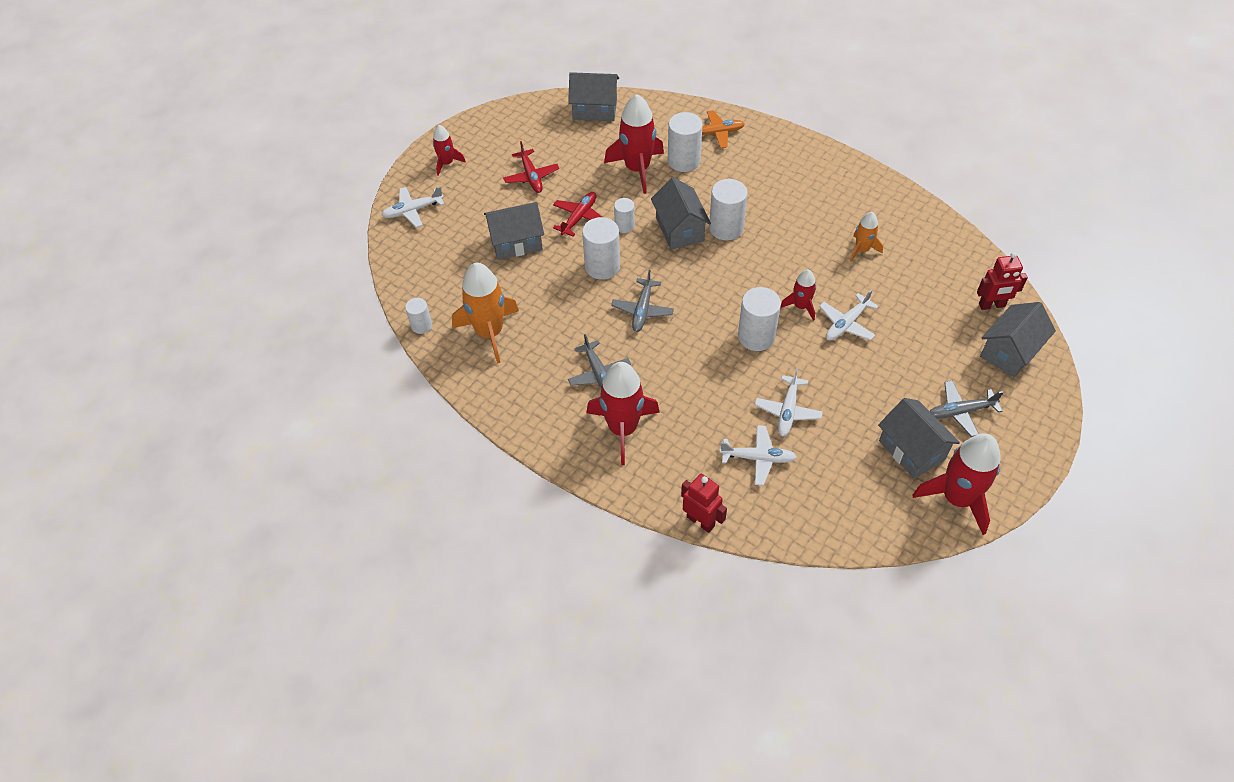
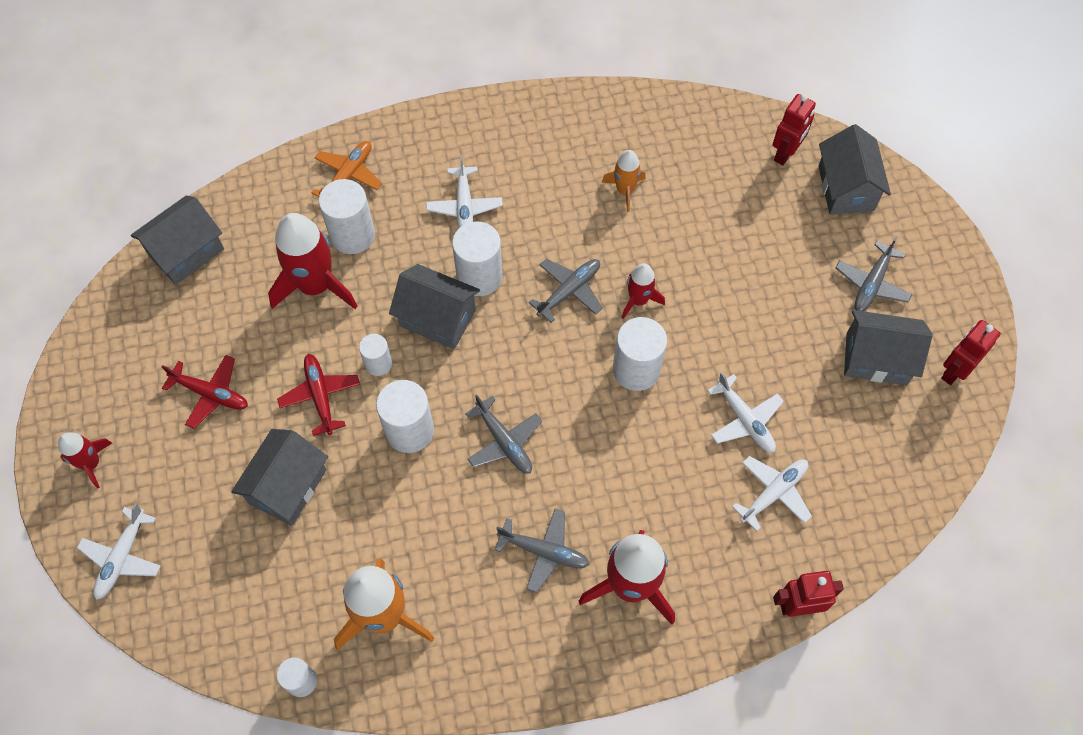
camera: 50 degrees left, 10 degrees up
white plane [819,289,878,341] -> white plane moved to [426,156,503,228]
red rocket [913,434,1001,535] -> red robot [941,320,1000,385]
none -> grey plane [529,259,603,323]

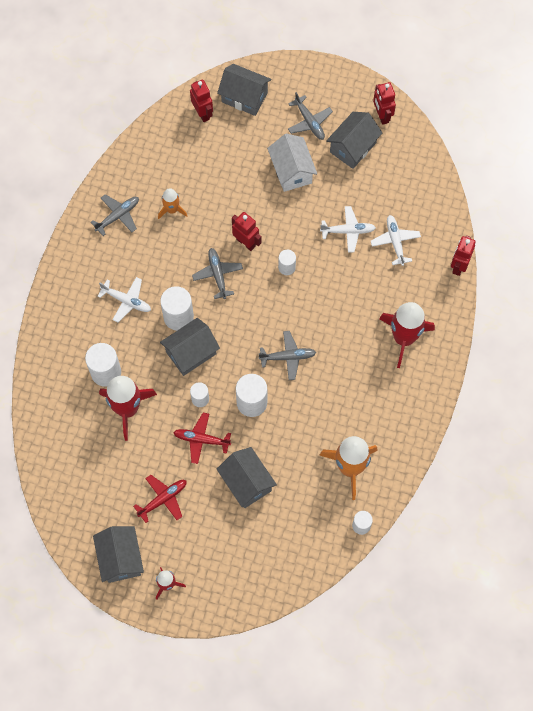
camera: 60 degrees left, 5 degrees up
white plane [77,503,161,600] -> none
grey house [130,195,224,285] -> grey house moved to [93,526,144,583]
orange plane [312,141,382,197] -> none
grey plane [495,509,590,593] -> grey plane moved to [91,194,139,236]
white cylinder [613,317,667,391] -> white cylinder [278,250,296,275], size x0.58
red rocket [622,263,665,319] -> red robot [232,212,262,251]
none -> white house [267,134,317,192]

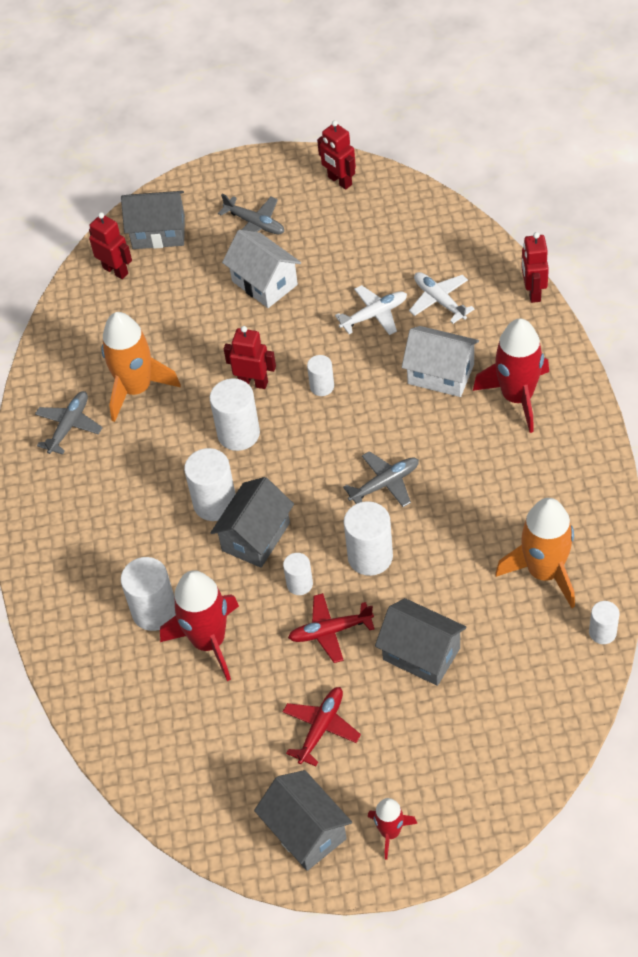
camera: 20 degrees left, 15 degrees down
white plane [97,277,151,322] -> none
orange rocket [158,188,187,219] -> orange rocket [101,312,181,422], size x1.86
grey plane [192,248,243,299] -> white cylinder [210,378,260,451]
grey house [326,112,382,169] -> none
none -> white house [402,326,479,397]

